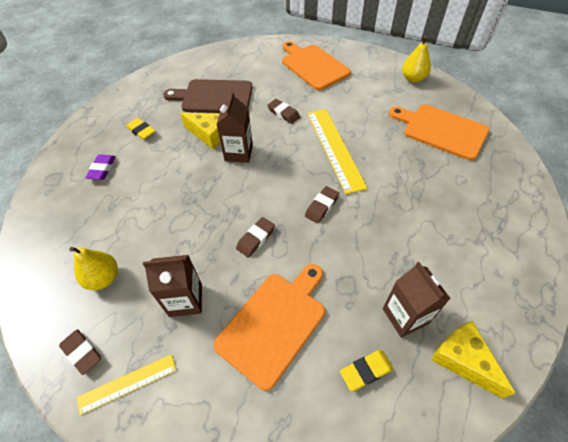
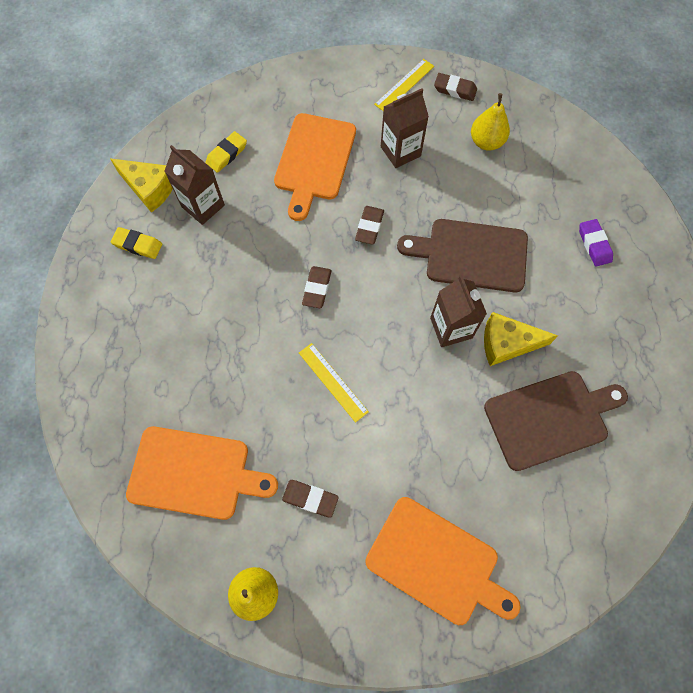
camera: 155 degrees right, 15 degrees up
yellow eraser [126,118,155,140] -> yellow eraser moved to [111,227,162,259]
brown eraser [267,99,300,124] -> brown eraser moved to [282,480,339,518]
yellow ruler [307,109,367,194] -> yellow ruler [299,343,369,423], size x0.57
none -> brown cutting board [397,219,528,292]

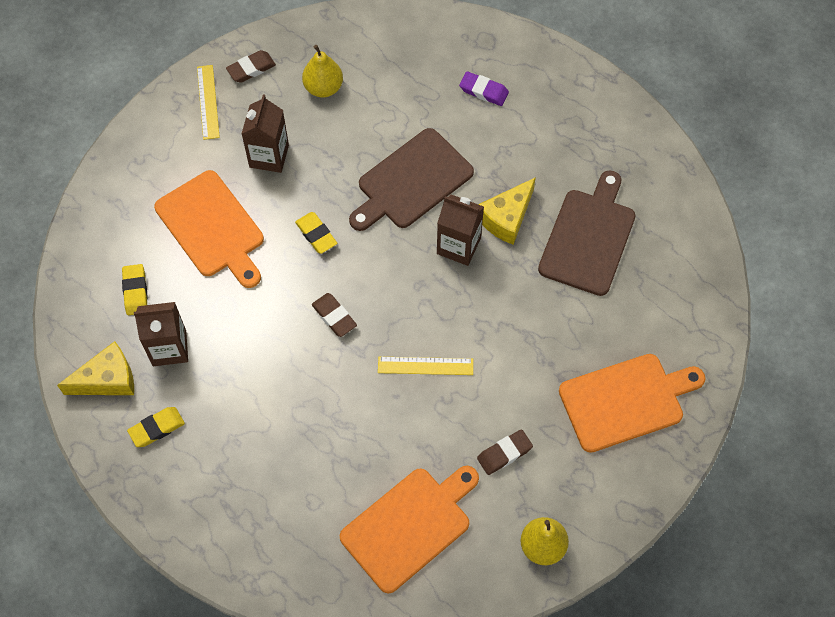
camera: 50 degrees left, 5 degrees down
brown eraser [355,206,384,245] -> yellow eraser [295,212,337,254]

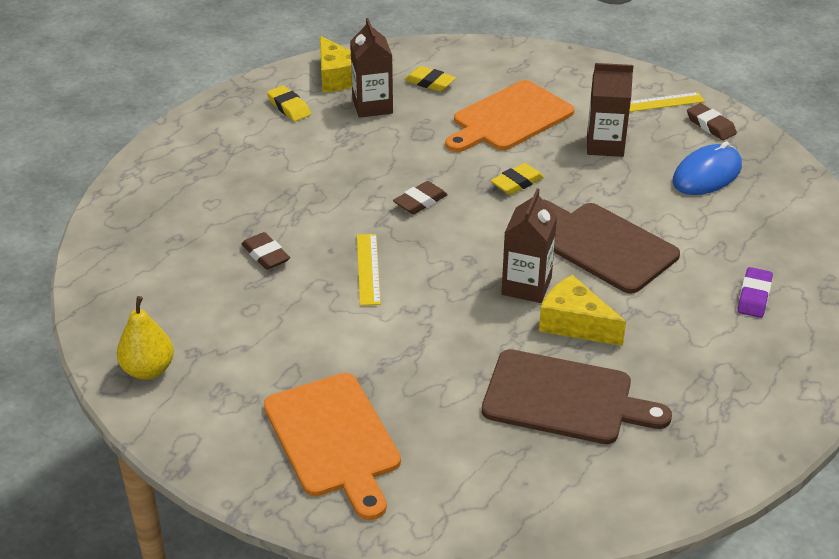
camera: 85 degrees right, 25 degrees down
yellow eraser [122,264,148,315] -> yellow eraser turned 45 degrees clockwise [405,66,456,92]
yellow pear [302,45,343,98] -> blue mouse [672,141,742,195]
orange cutting board [340,466,479,593] -> none
brown eraser [477,429,533,475] -> brown eraser moved to [241,232,290,270]

